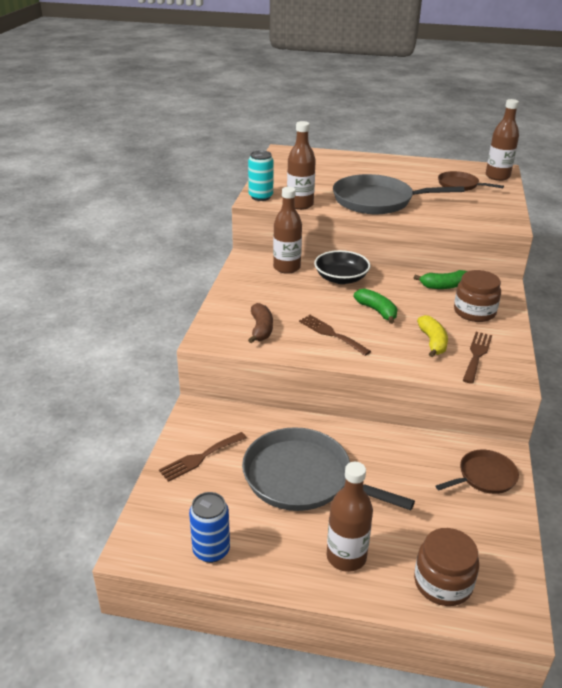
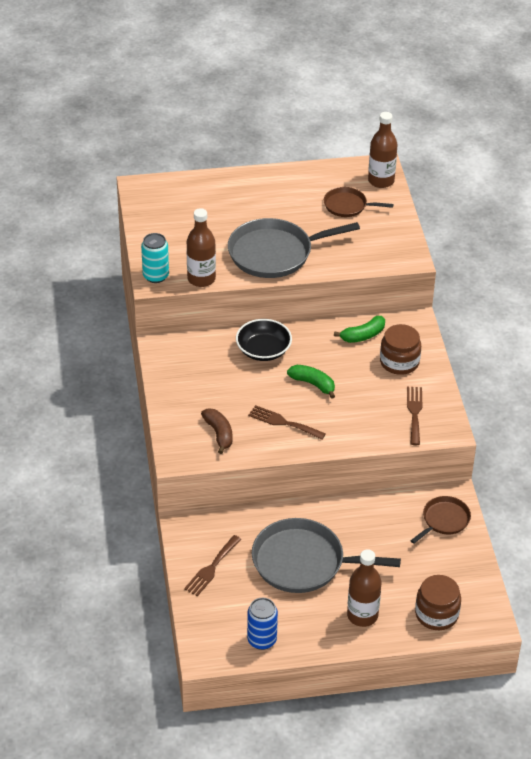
camera: 20 degrees left, 10 degrees up
brown bottle [273,187,302,274] -> none
yellow banana [417,315,448,357] -> none

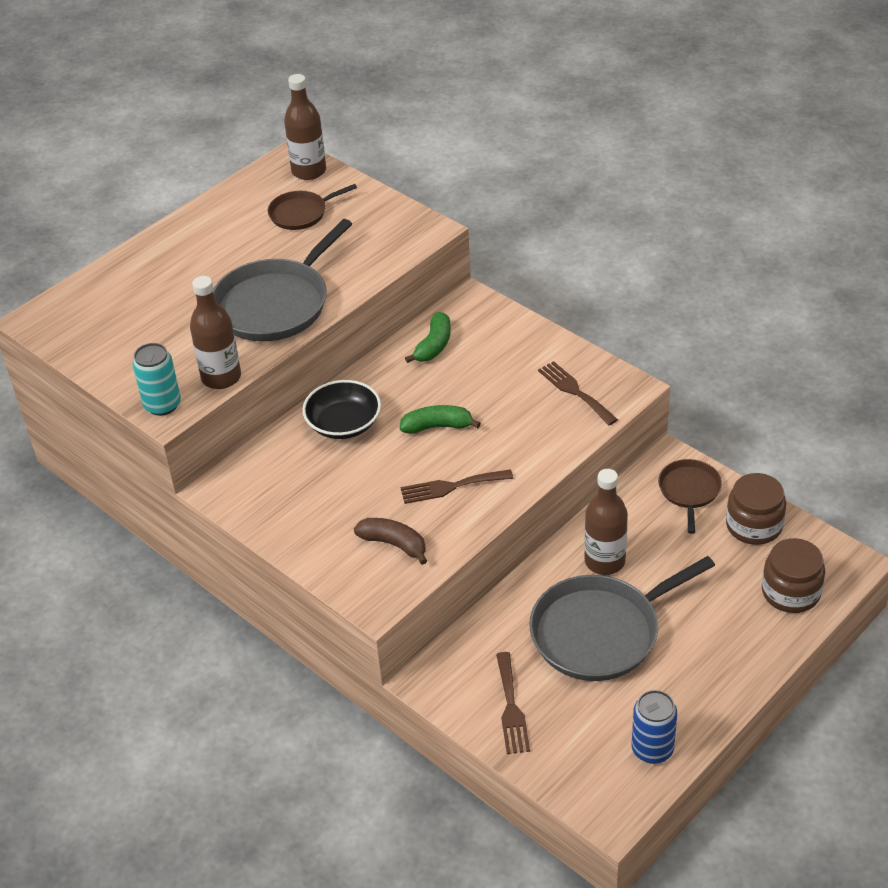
camera: 35 degrees left, 0 degrees up
brown bottle [347,549,382,627] -> brown bottle moved to [584,469,628,575]
brown jar [380,324,421,375] -> brown jar moved to [726,473,786,545]

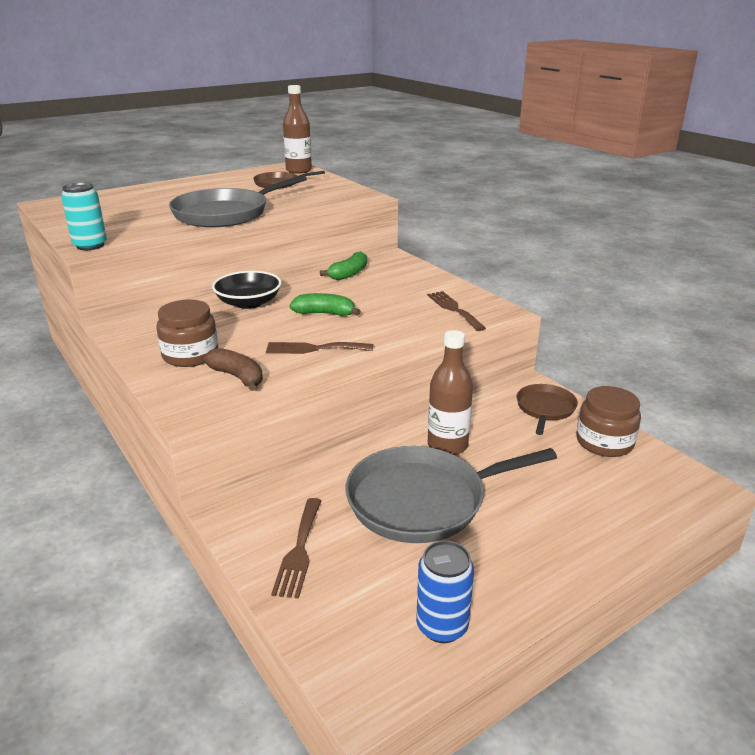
camera: 10 degrees right, 15 degrees down
brown bottle [190,276,241,389] -> none
brown jar [762,538,825,613] -> brown jar moved to [156,299,218,367]

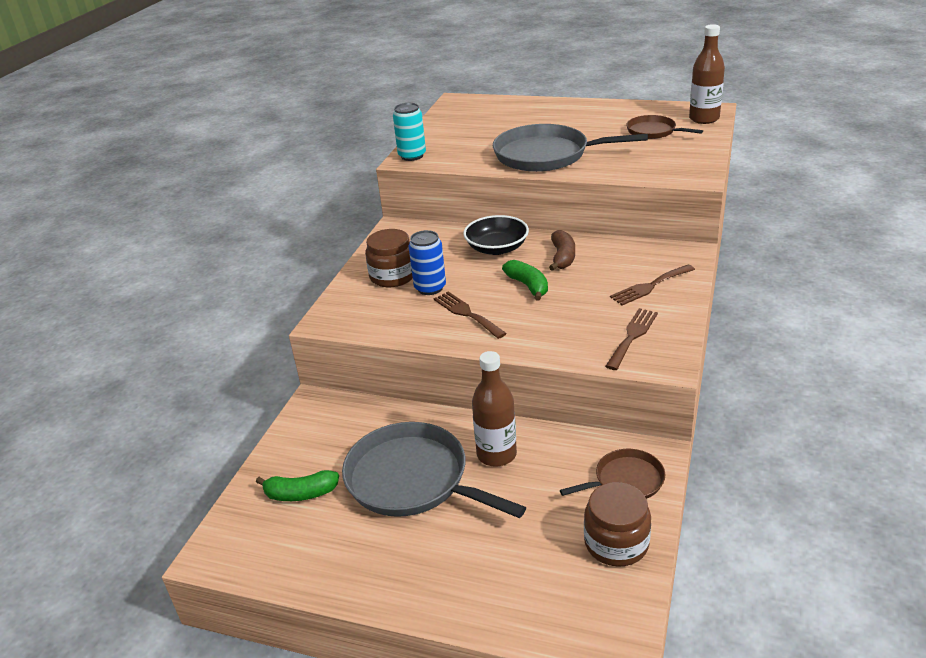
camera: 55 degrees right, 5 degrees up
brown banana [203,348,263,391] -> brown banana moved to [549,230,575,271]
brown fork [271,498,321,599] -> brown fork moved to [610,264,695,305]
green banana [320,251,367,280] -> green banana moved to [256,470,339,501]
blue can [416,541,474,643] -> blue can moved to [409,230,446,295]

